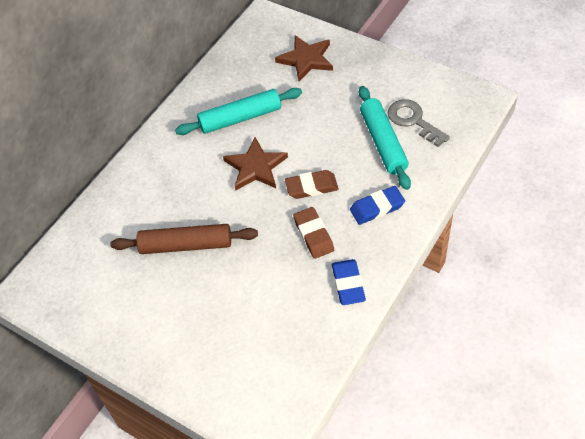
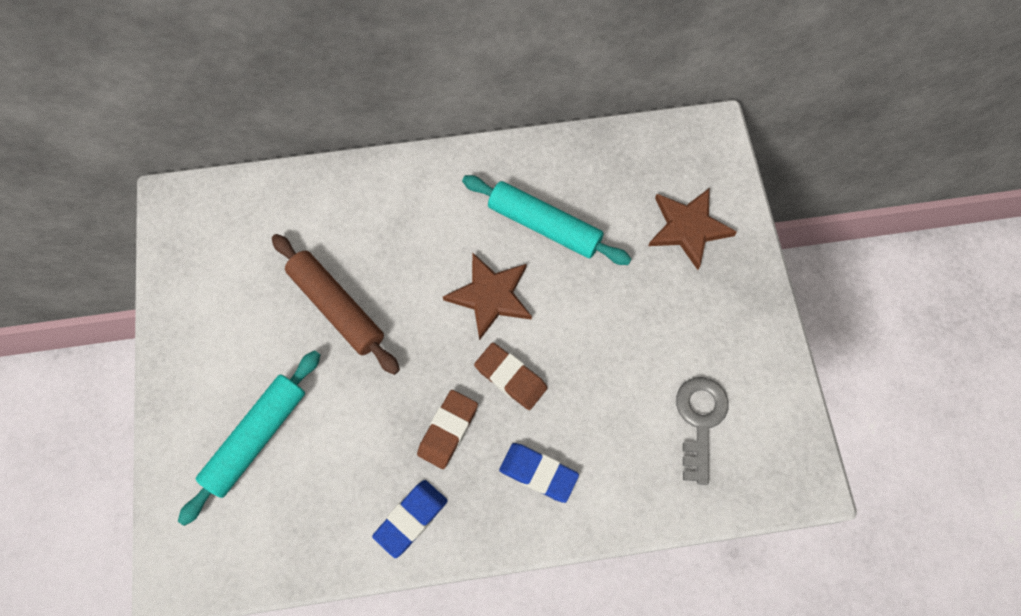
camera: 45 degrees right, 15 degrees up
turquoise rolling pin [359,86,411,190] -> turquoise rolling pin moved to [178,350,320,526]

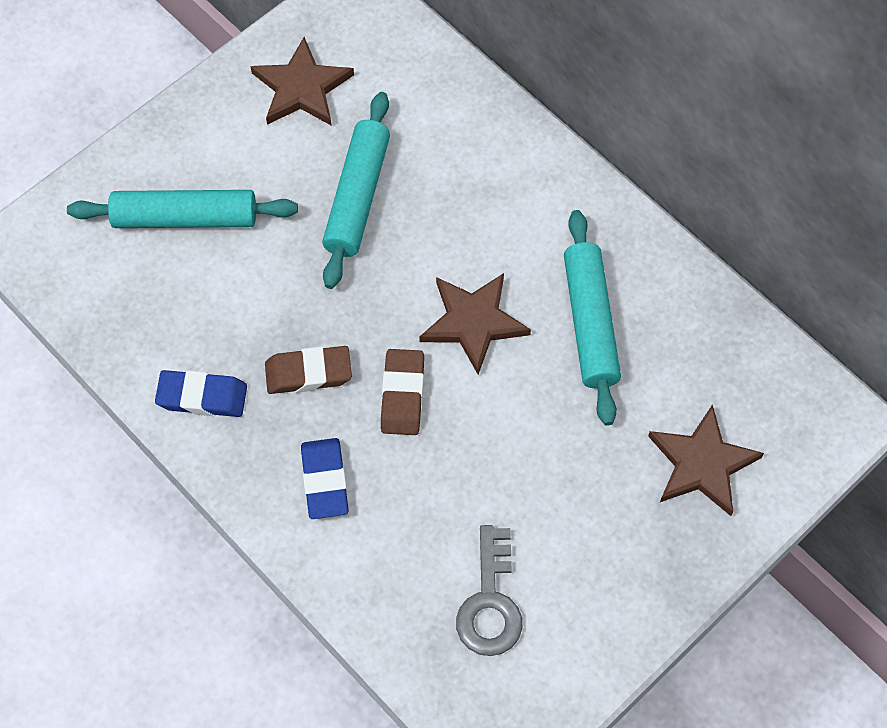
camera: 55 degrees right, 5 degrees down
brown rolling pin [272,234,400,375] -> turquoise rolling pin [322,92,390,289]
grey key [676,377,729,485] -> grey key turned 120 degrees clockwise [456,525,522,656]
none -> brown star [250,37,354,126]

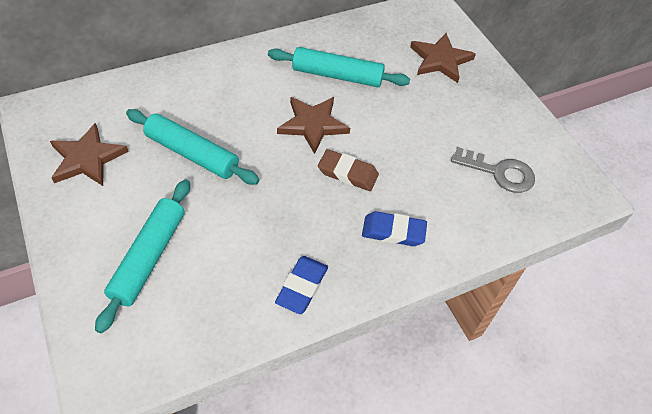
camera: 75 degrees left, 10 degrees down
brown eraser [265,346,352,394] -> none

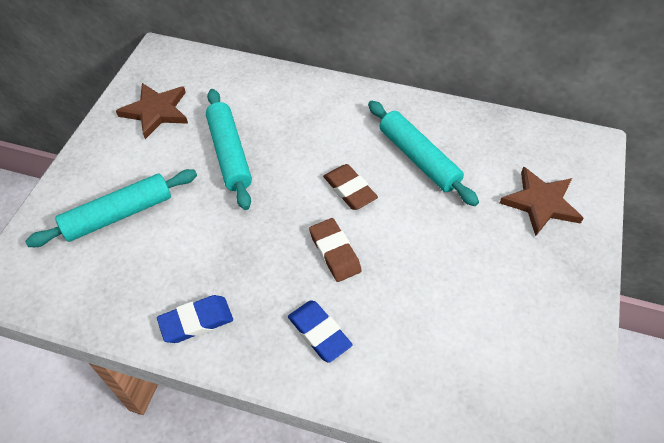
camera: 45 degrees right, 0 degrees up
brown star [277,97,350,154] -> brown eraser [323,164,378,210]
grey key [451,147,535,193] -> none

